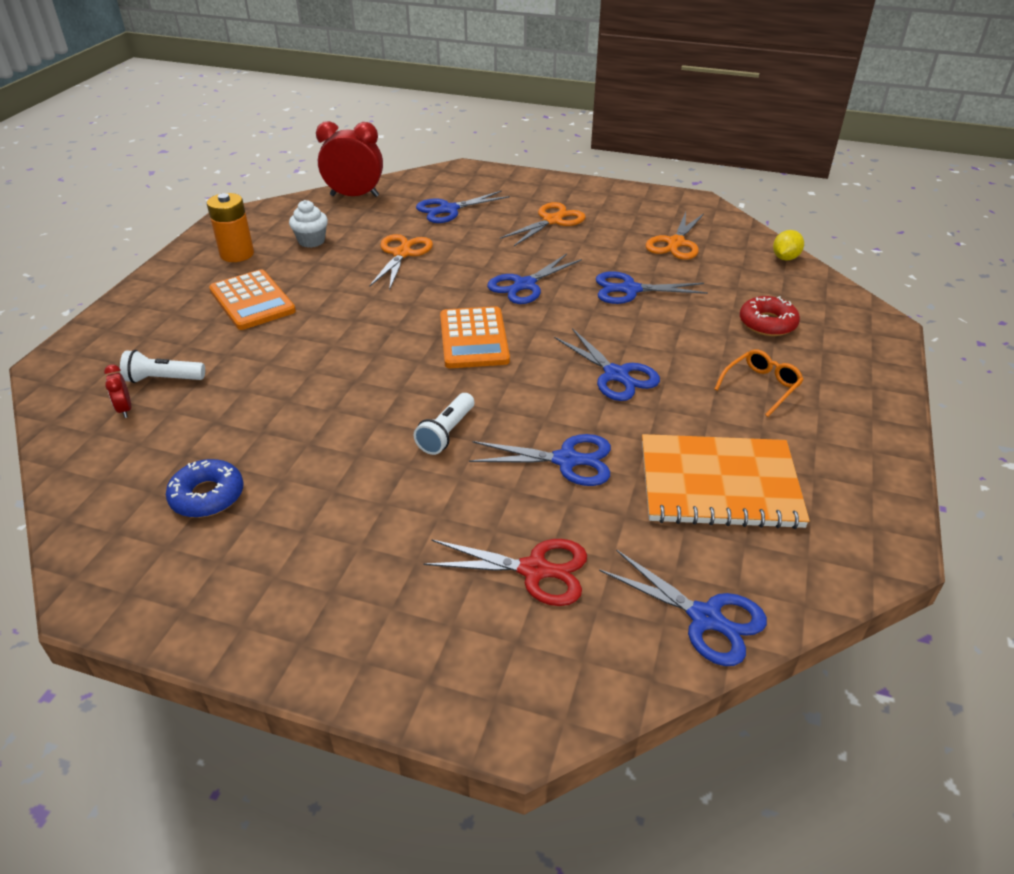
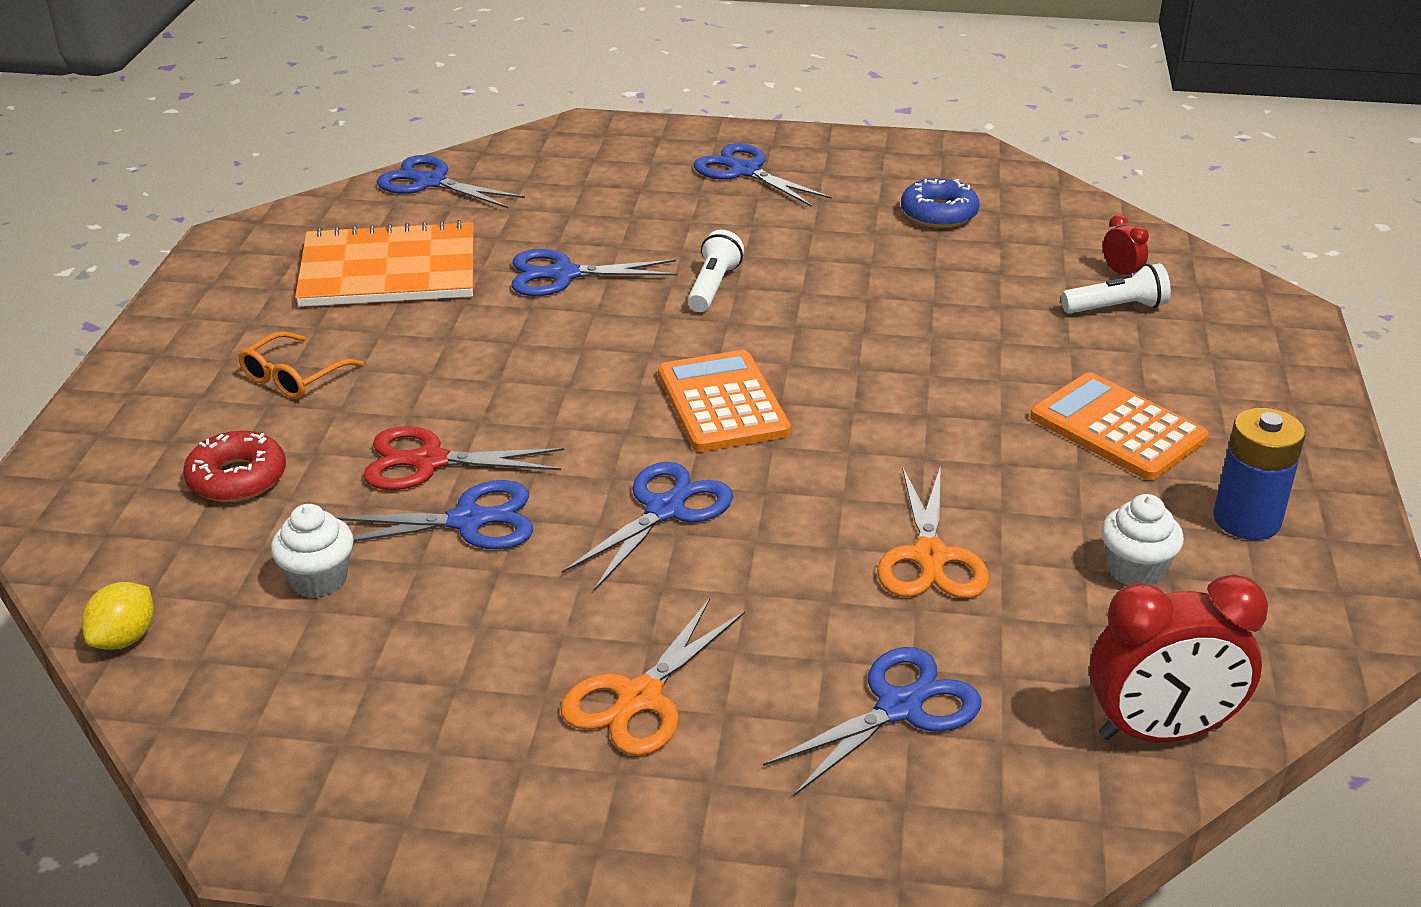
camera: 170 degrees right, 5 degrees down
orange battery [207,193,254,262] -> blue battery [1213,407,1305,540]
red scissors [424,539,587,606] -> red scissors moved to [363,426,565,490]
blue scissors [554,328,660,401] -> blue scissors moved to [694,143,832,207]
orange scissors [645,212,704,260] -> none
none -> white cupcake [271,504,354,598]

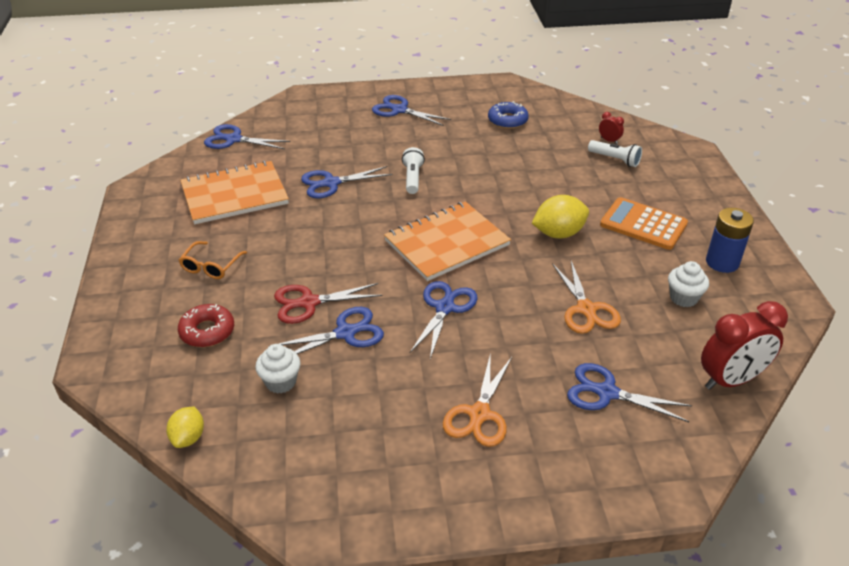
camera: 15 degrees left, 5 degrees up
orange calculator [658,350,791,452] -> orange notebook [384,201,511,281]
blue scissors [763,647,982,796] -> blue scissors turned 105 degrees counterclockwise [567,363,692,422]
white flashlight [1061,263,1171,313] -> white flashlight turned 60 degrees clockwise [588,140,642,167]
none -> yellow lemon [532,195,589,238]

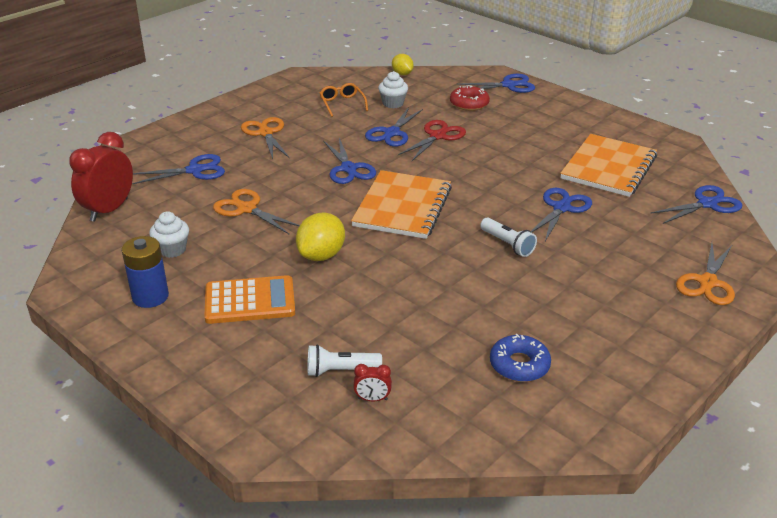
camera: 140 degrees right, 5 degrees down
orange glasses [179,241,247,279] -> orange glasses moved to [320,83,368,117]
blue scissors [372,95,451,126] -> blue scissors moved to [457,74,535,93]
none -> orange scissors [676,243,735,305]

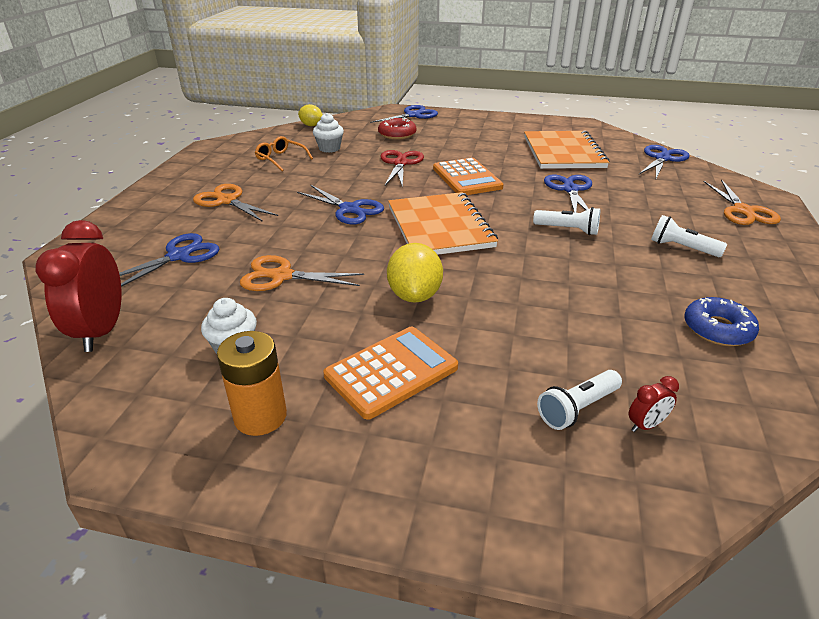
camera: 30 degrees left, 0 degrees up
blue battery [122,236,169,308] -> orange battery [217,331,287,436]
blue scissors [365,107,423,147] -> none
none -> orange calculator [433,158,503,195]
none -> white flashlight [651,215,727,257]

